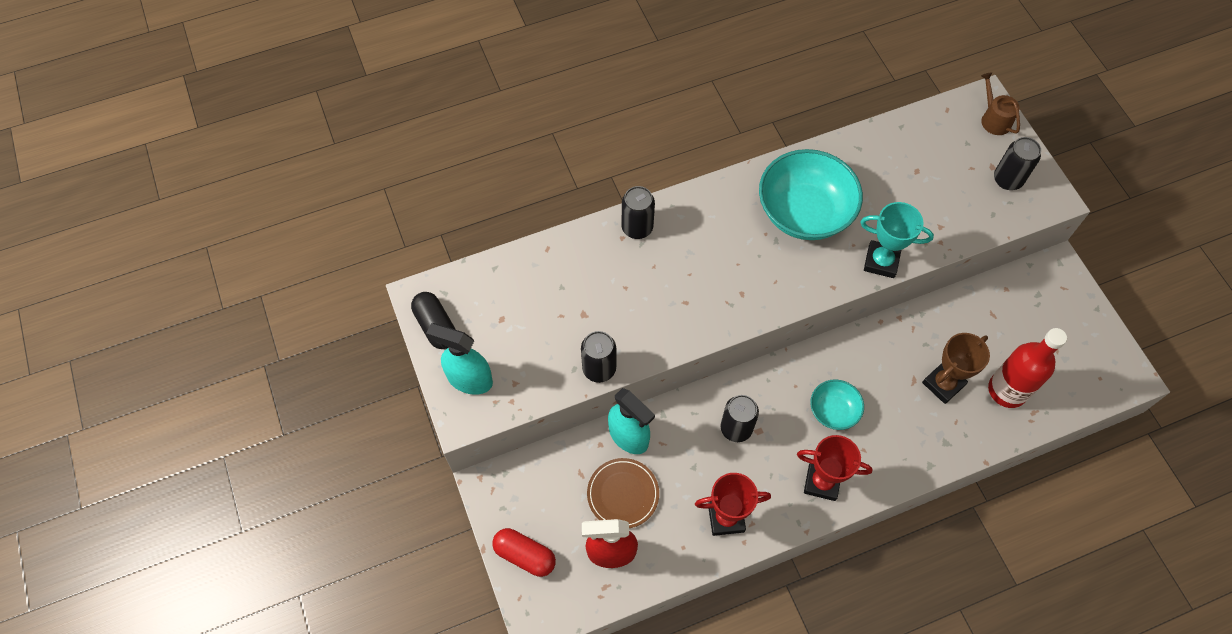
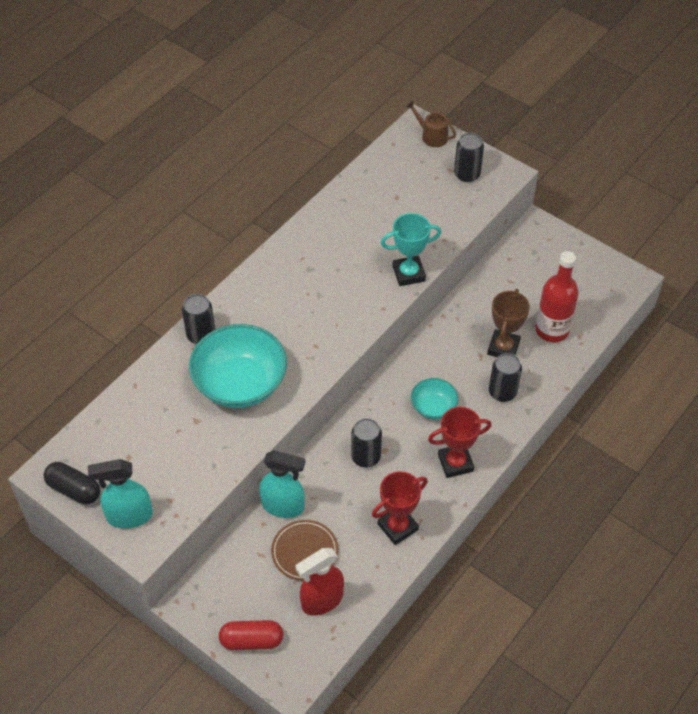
camera: 30 degrees left, 10 degrees down
black can [581,331,616,383] -> black can moved to [489,353,522,402]
turquoise bowl [759,149,863,240] -> turquoise bowl moved to [189,324,287,408]

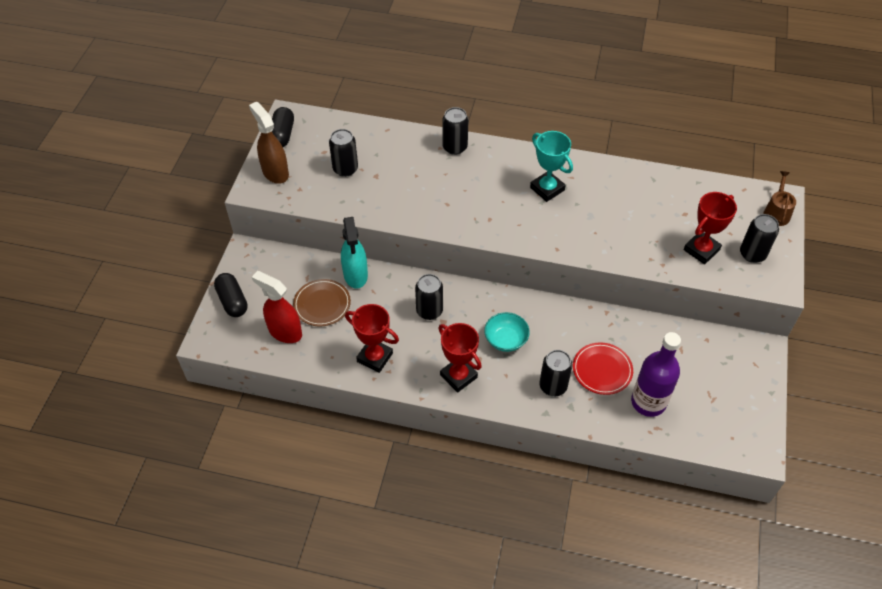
camera: 65 degrees right, 0 degrees up
turquoise spray bottle [88,459,153,529] -> brown spray bottle [249,102,289,184]
turquoise bowl [189,324,287,408] -> none
red capsule [219,620,283,650] -> black capsule [214,273,248,317]
turquoise trophy [381,213,442,286] -> turquoise trophy moved to [530,131,573,202]
brown trophy [487,289,530,357] -> red plate [573,342,633,395]
red bottle [535,251,579,342] -> purple bottle [631,332,681,417]
none -> black can [329,129,358,177]
none -> red trophy [684,192,737,264]

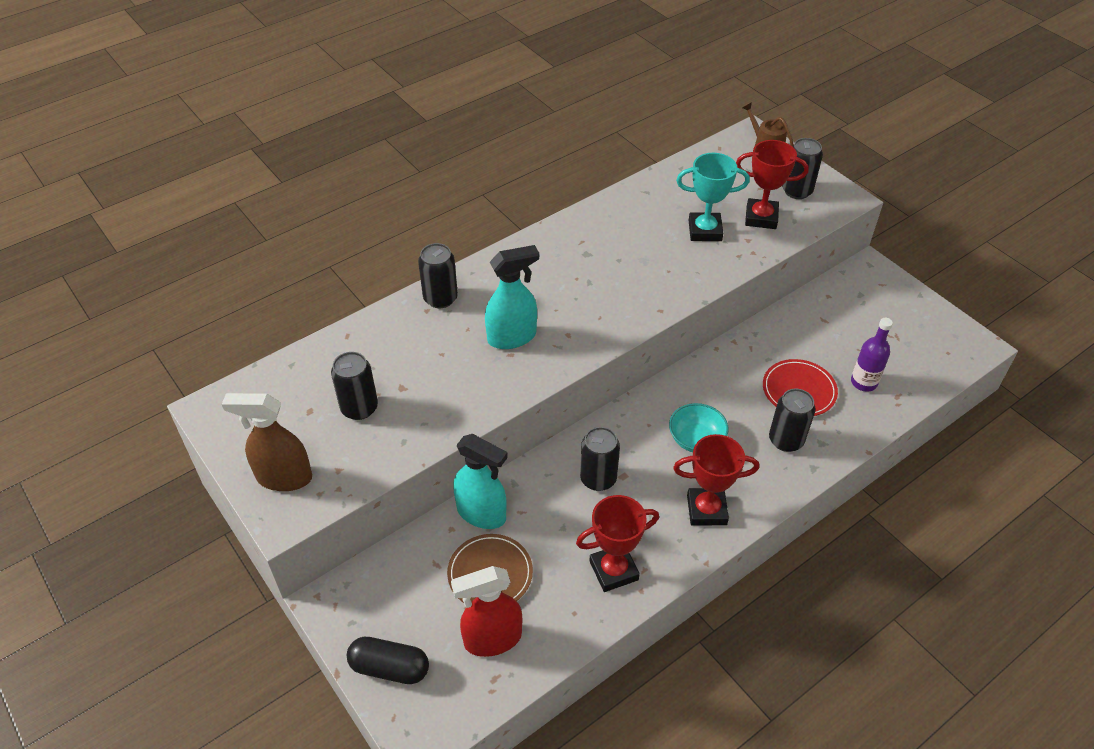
camera: 50 degrees left, 5 degrees down
black capsule [272,107,294,147] -> none
turquoise trophy [530,131,573,202] -> turquoise trophy moved to [676,153,750,241]
purple bottle [631,332,681,417] -> purple bottle [851,318,893,392], size x0.63
red trophy [684,192,737,264] -> red trophy turned 75 degrees counterclockwise [736,140,809,229]
none -> turquoise spray bottle [485,245,539,349]

